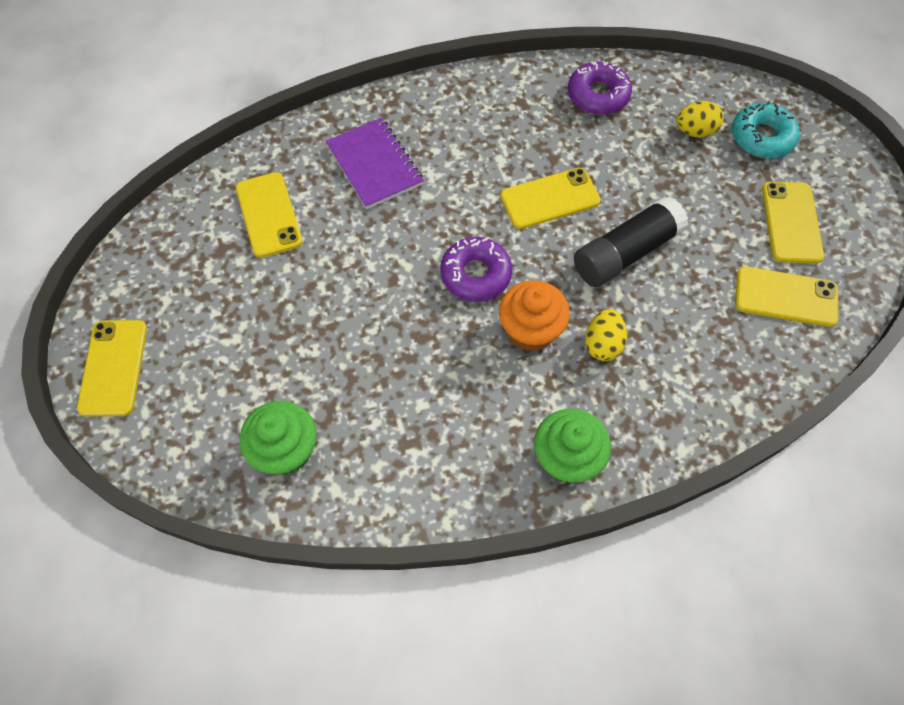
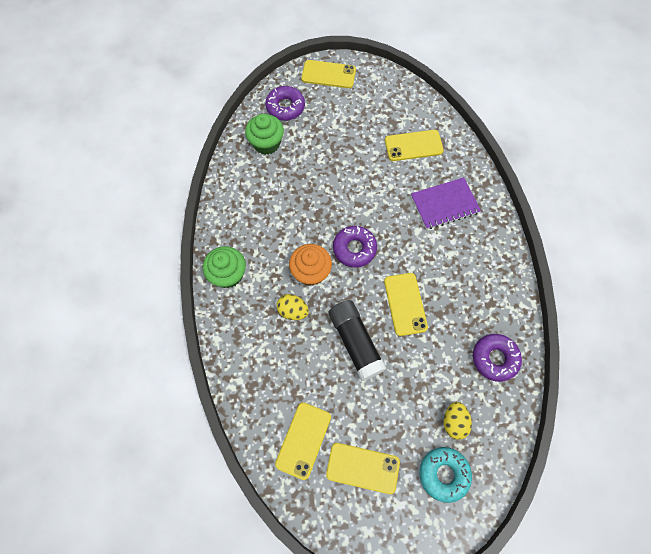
camera: 100 degrees right, 5 degrees up
none -> purple donut [265,86,305,121]

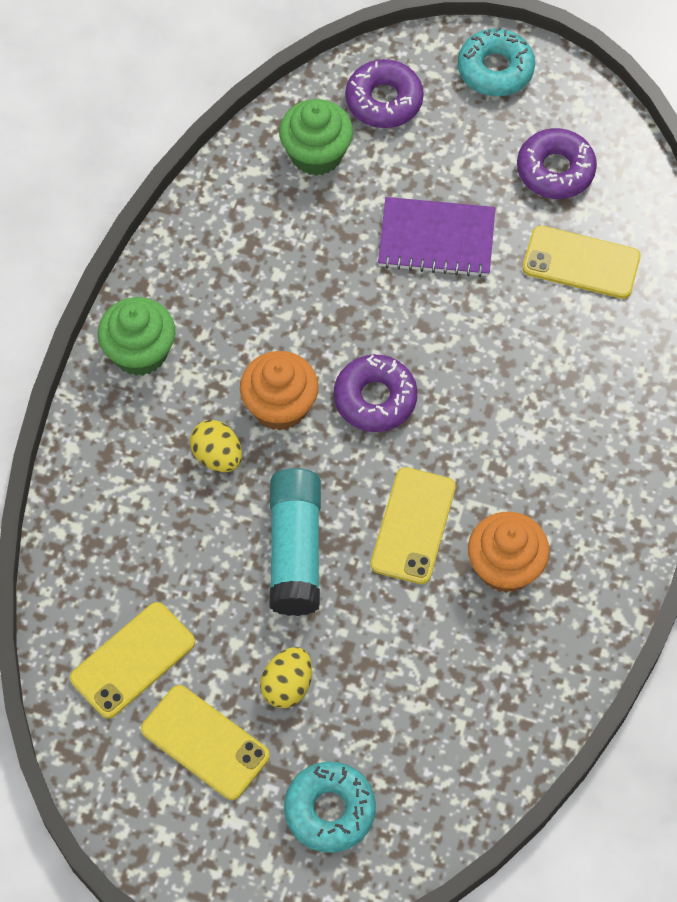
camera: 25 degrees right, 5 degrees down
yellow phone [301,60,356,88] -> turquoise donut [458,27,535,96]
black glue stick [328,300,387,381] -> turquoise glue stick [270,468,321,616]
purple notebook [411,177,481,229] -> purple notebook moved to [378,197,495,277]
yellow egg [444,402,472,440] -> yellow egg moved to [260,647,312,708]
purple donut [473,334,522,382] -> purple donut moved to [517,128,597,199]
none -> orange cupcake [468,512,550,593]

